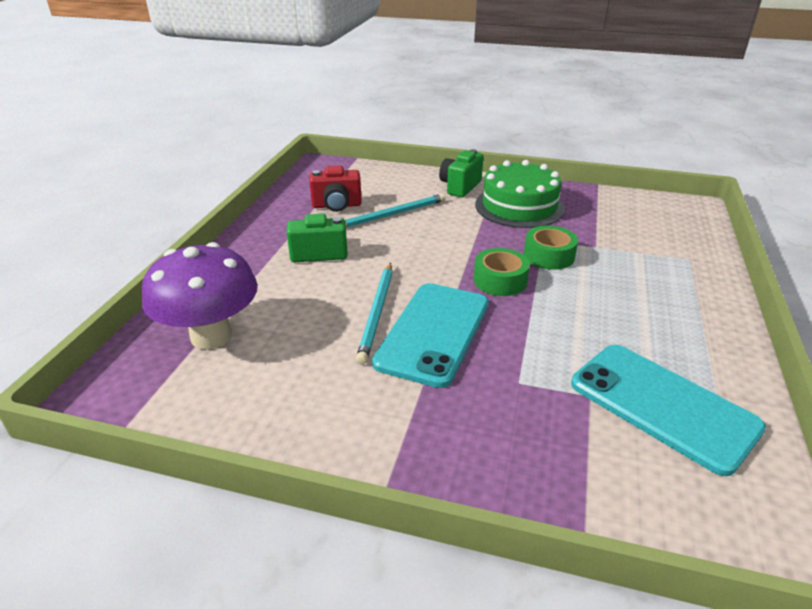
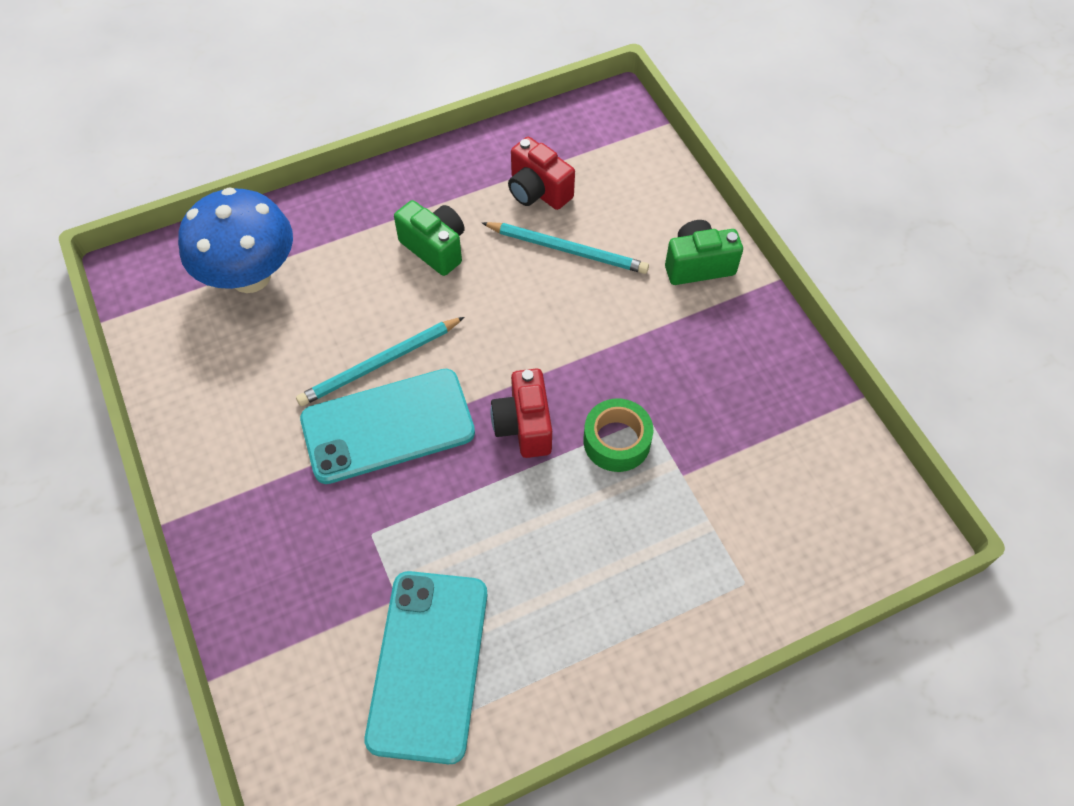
camera: 50 degrees right, 25 degrees up
purple mushroom [142,242,258,350] -> blue mushroom [178,187,293,293]
green tape [474,248,530,296] -> red camera [491,368,552,458]
green cake [475,160,565,228] -> none

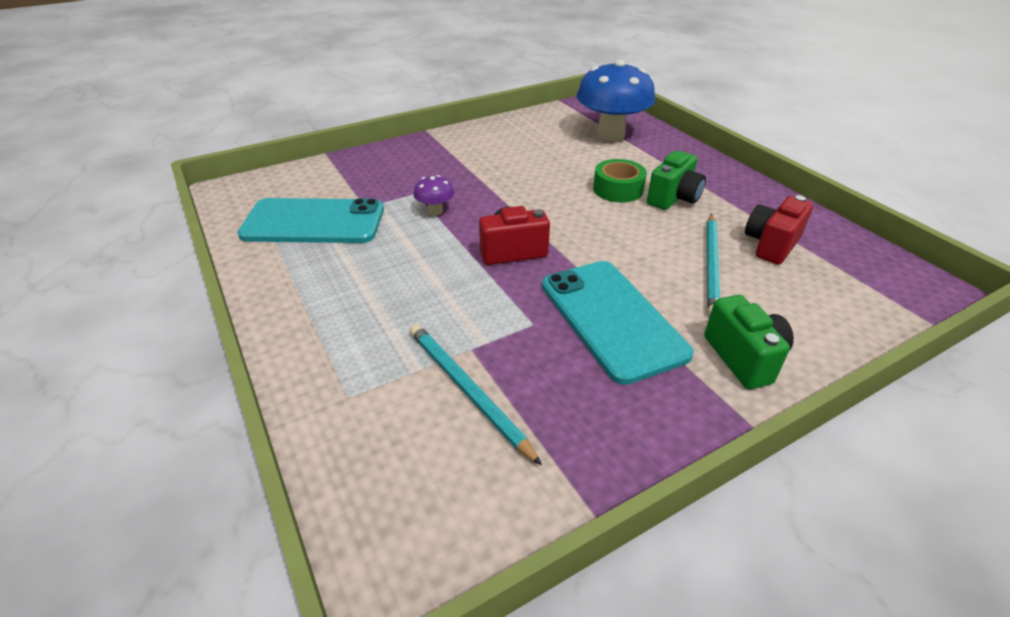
camera: 85 degrees right, 20 degrees down
turquoise pencil [296,317,464,406] -> turquoise pencil moved to [410,324,542,466]
turquoise phone [300,369,475,484] -> turquoise phone moved to [542,261,694,385]
green tape [584,398,653,472] -> green tape moved to [593,159,647,202]
none -> purple mushroom [414,175,454,215]

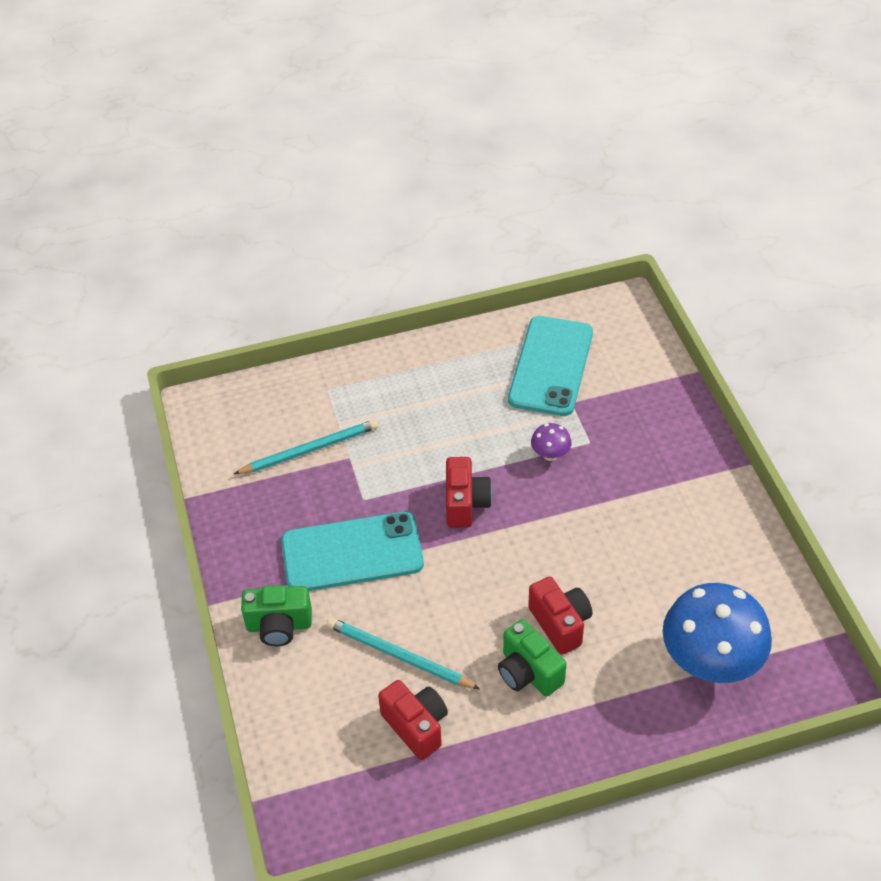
camera: 105 degrees right, 10 degrees up
green tape [593,159,647,202] -> red camera [528,577,593,655]

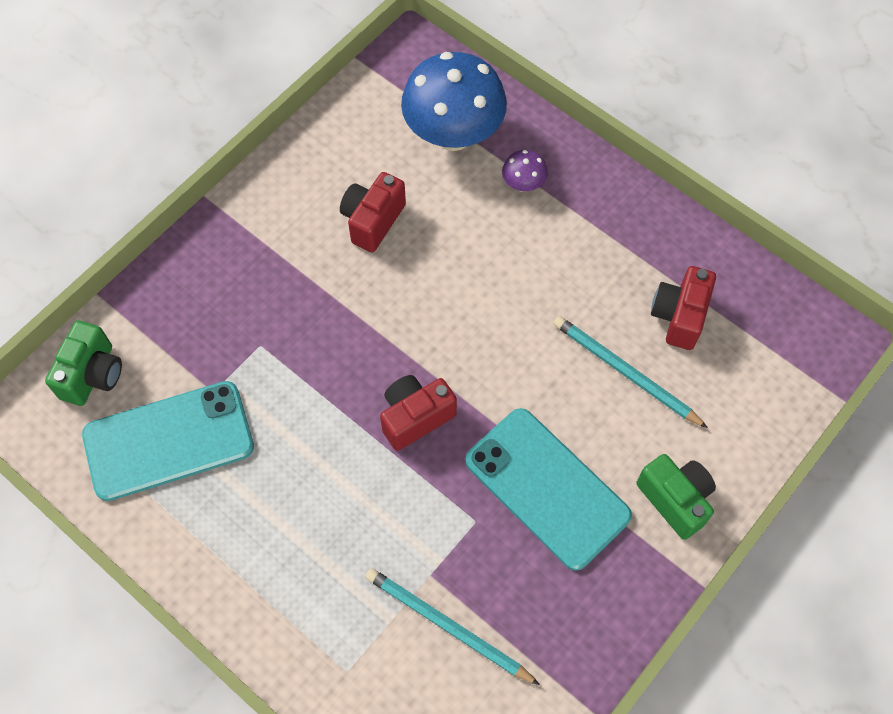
camera: 125 degrees left, 15 degrees up
turquoise pencil [327,617,480,689] -> turquoise pencil turned 135 degrees clockwise [553,316,708,428]
green camera [498,619,567,697] -> green camera moved to [45,320,122,406]
red camera [528,577,593,655] -> red camera moved to [340,172,406,252]
purple mushroom [531,423,572,461] -> purple mushroom moved to [502,150,548,192]

